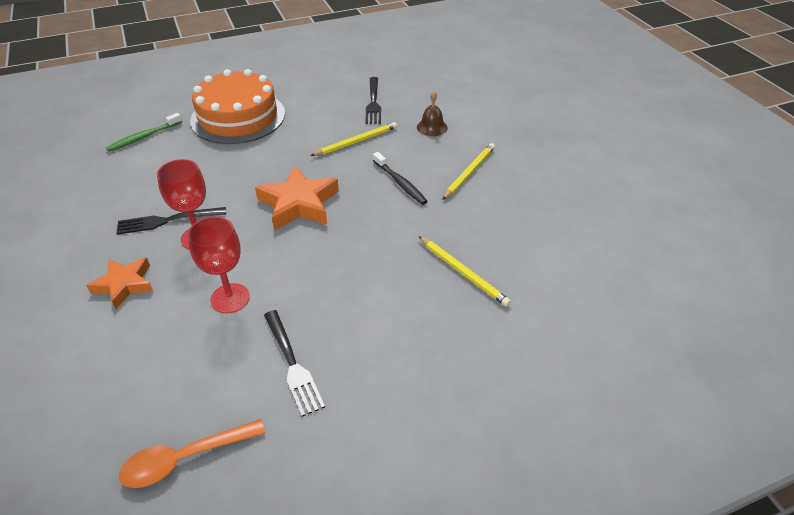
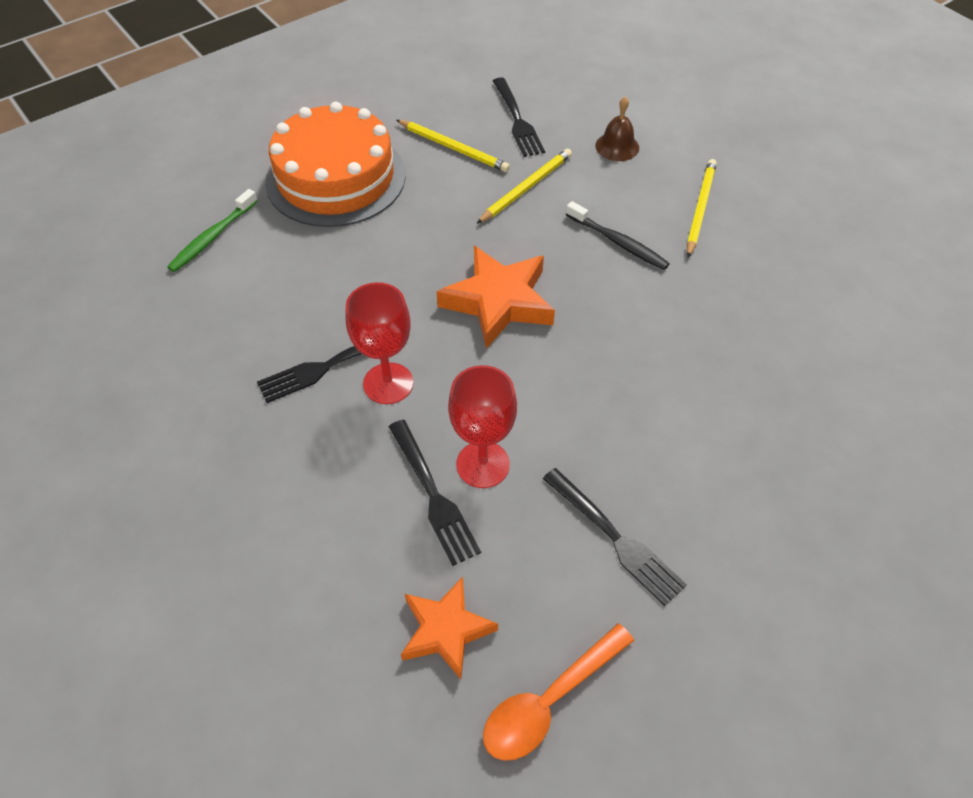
camera: 15 degrees left, 10 degrees up
orange star [86,257,153,309] -> orange star moved to [401,577,498,680]
yellow pencil [418,236,511,307] -> yellow pencil moved to [396,120,510,172]
none -> black fork [389,420,481,566]

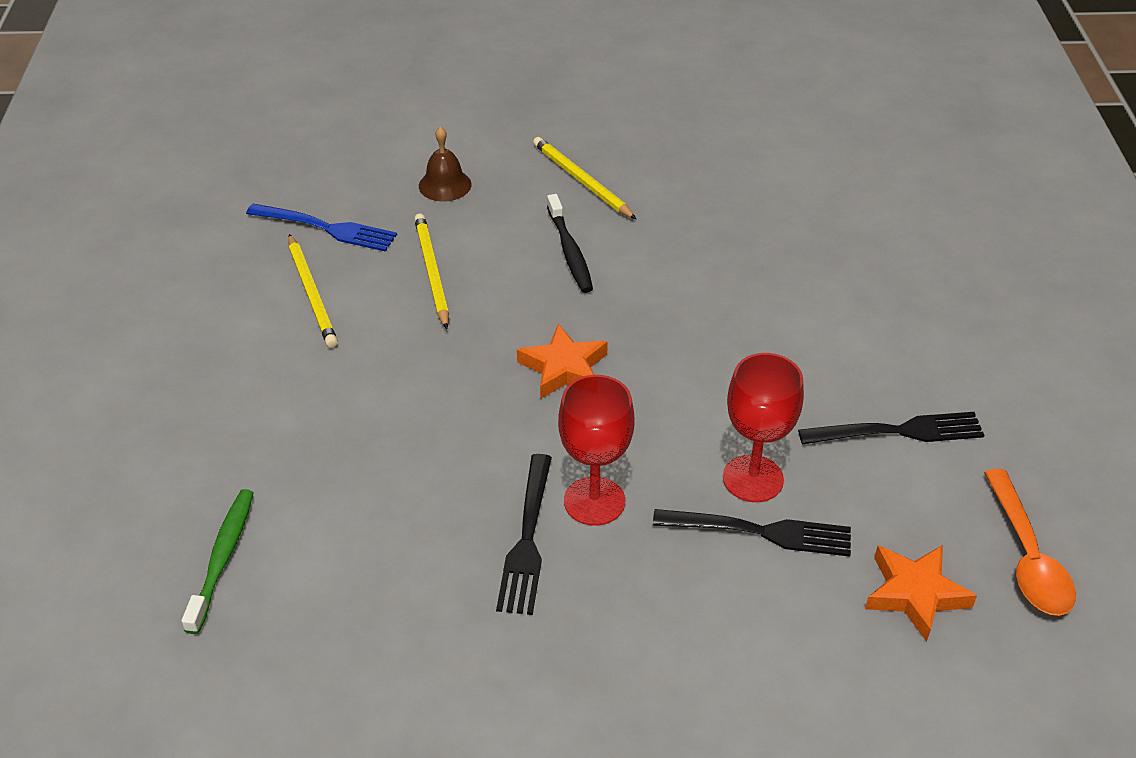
camera: 55 degrees left, 10 degrees down
green toothbrush [167,189,258,272] -> green toothbrush turned 150 degrees counterclockwise [181,489,253,634]
orange cake [265,102,406,227] -> none
yellow pencil [396,120,510,172] -> yellow pencil turned 90 degrees clockwise [288,234,338,348]
orange star [437,246,555,349] -> orange star [517,323,608,399], size x0.65
black fork [493,77,545,157] -> blue fork [246,204,397,252]
black toothbrush [566,201,670,270] -> black toothbrush turned 90 degrees clockwise [547,194,593,293]

